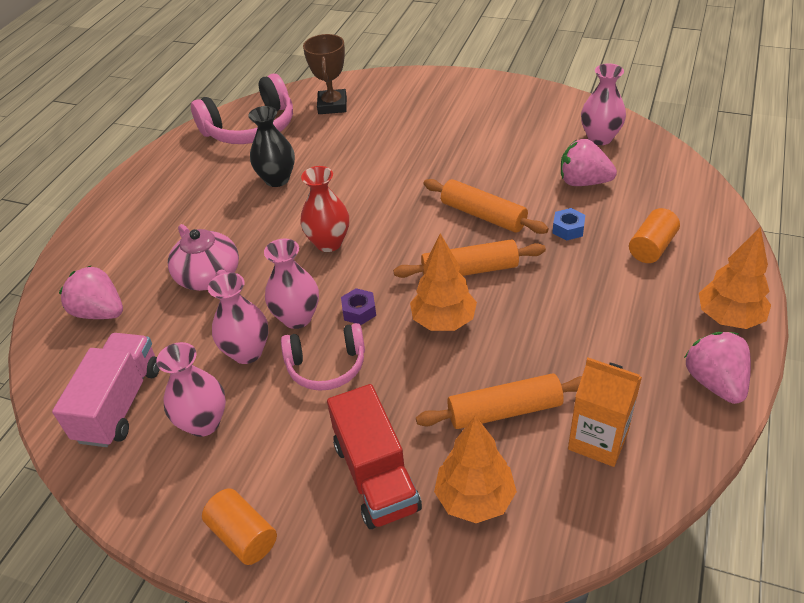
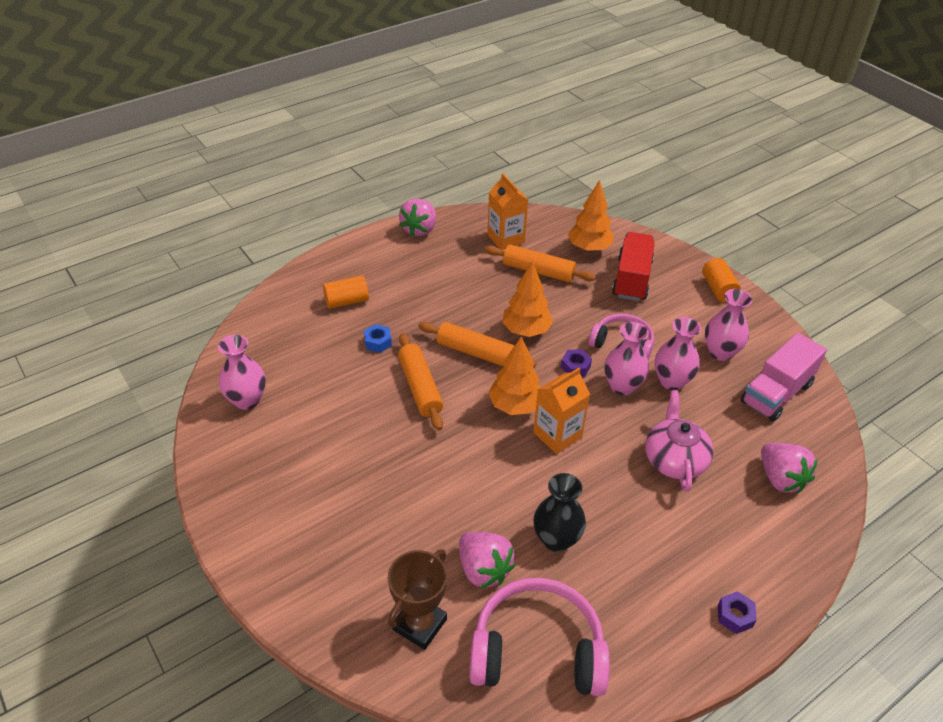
camera: 150 degrees left, 0 degrees up
red vase [300,166,349,252] -> orange carton [533,368,590,454]
pink strawberry [561,139,617,186] -> pink strawberry moved to [459,532,516,589]
orange tree [699,227,771,329] -> orange tree moved to [488,337,541,415]
none -> purple nut [718,591,757,634]

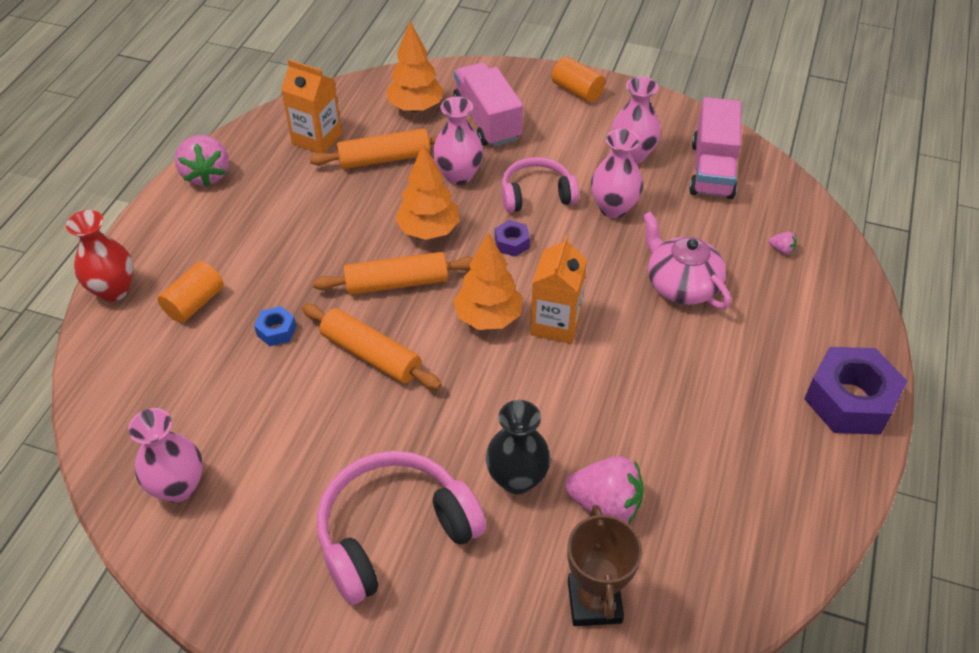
camera: 35 degrees left, 5 degrees up
pink headphones [469,578,610,696] -> pink headphones moved to [317,451,486,605]
black vase [533,473,586,552] -> black vase moved to [486,400,551,494]
pink vase [604,322,649,395] -> pink vase moved to [433,96,483,185]
red truck [612,232,655,301] -> pink truck [453,62,523,147]
purple nut [718,591,757,634] -> purple nut [804,347,907,435], size x2.16
pink strawberry [761,443,818,493] -> pink strawberry [769,232,797,255], size x0.43
none -> red vase [66,210,134,302]

